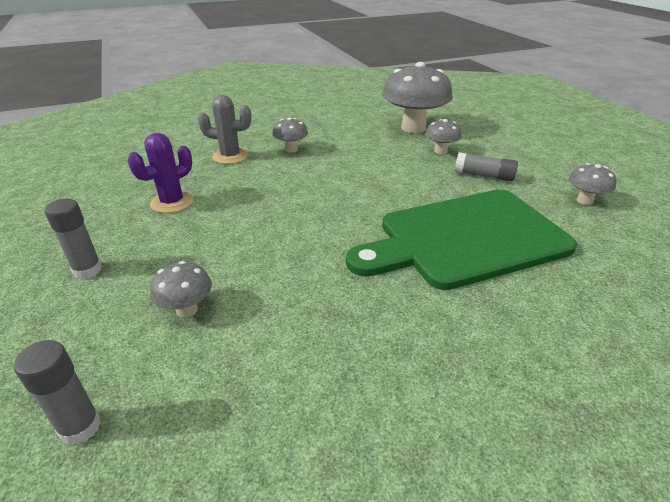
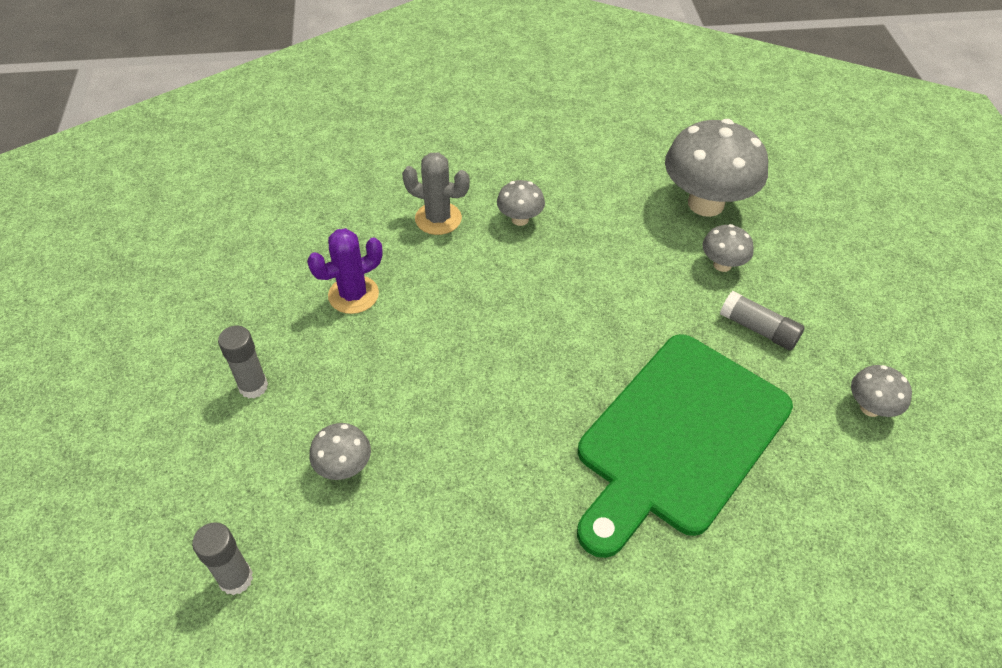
camera: 15 degrees right, 15 degrees up
green cutting board [346,190,577,290] -> green cutting board turned 45 degrees counterclockwise [577,334,793,558]

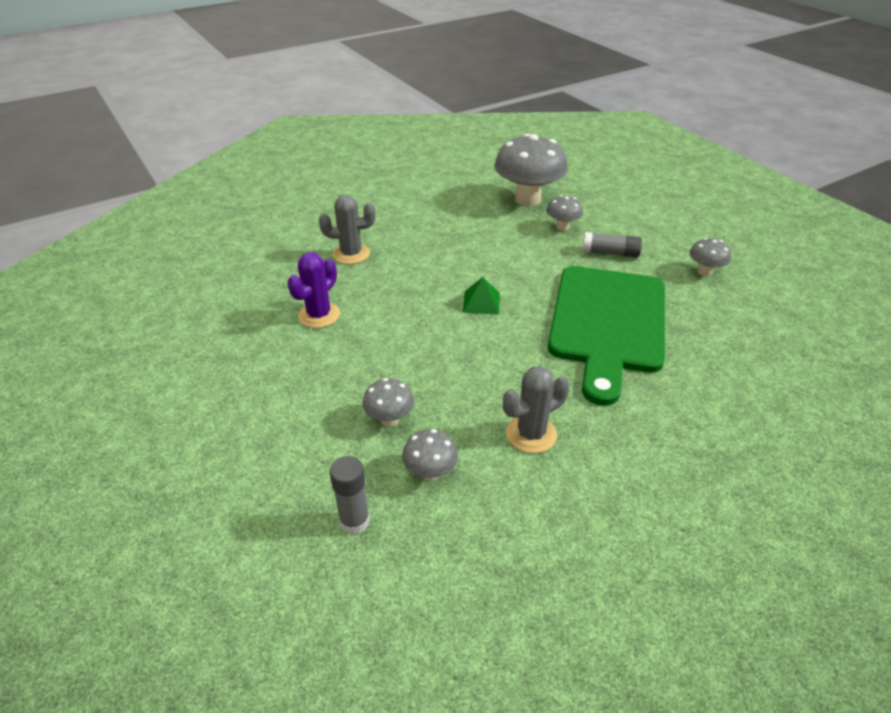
camera: 25 degrees left, 10 degrees down
grey glue stick [218,325,268,399] -> none
grey mushroom [497,180,545,226] -> grey mushroom moved to [402,429,458,481]
none -> green pyramid [462,277,500,315]
none -> grey cactus [503,366,570,453]

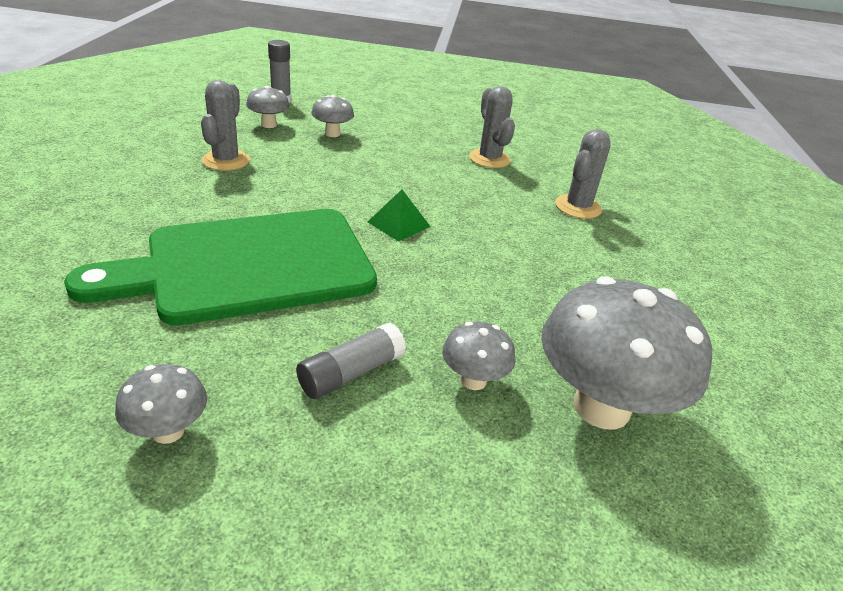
camera: 125 degrees right, 5 degrees down
purple cactus [287,252,340,328] -> grey cactus [469,86,515,168]
green cutting board [548,266,665,406] -> green cutting board turned 75 degrees counterclockwise [64,209,377,325]

